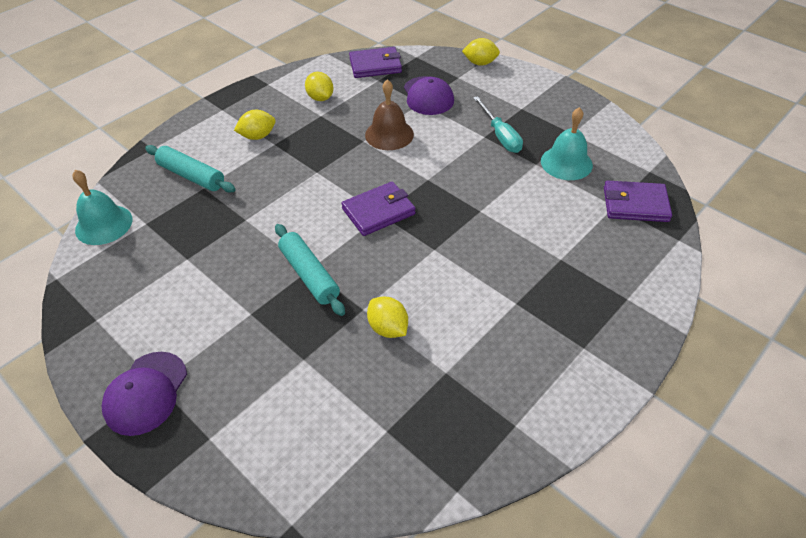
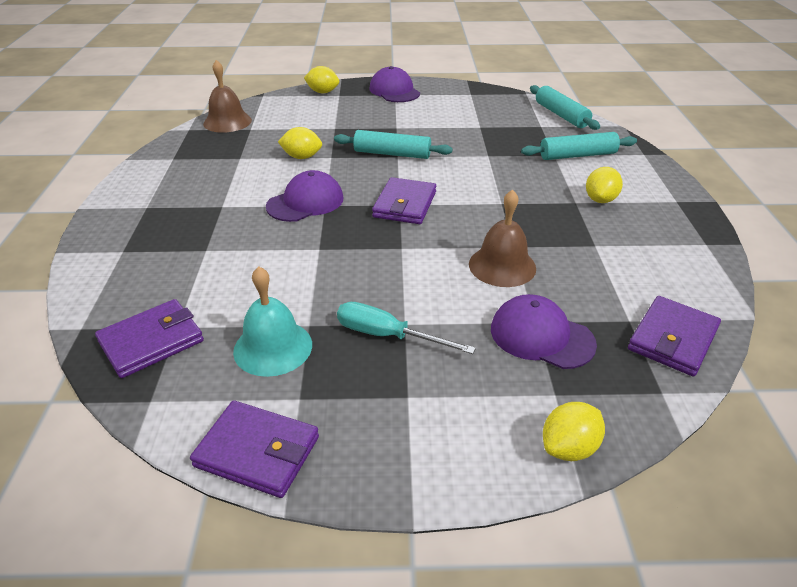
camera: 135 degrees right, 10 degrees down
turquoise bell [72,170,132,245] -> turquoise rolling pin [530,85,600,130]
yellow lemon [305,72,333,101] -> yellow lemon moved to [304,66,339,93]
none -> purple wallet [190,400,319,498]
none -> brown bell [203,60,252,133]
none -> purple cap [266,170,343,222]

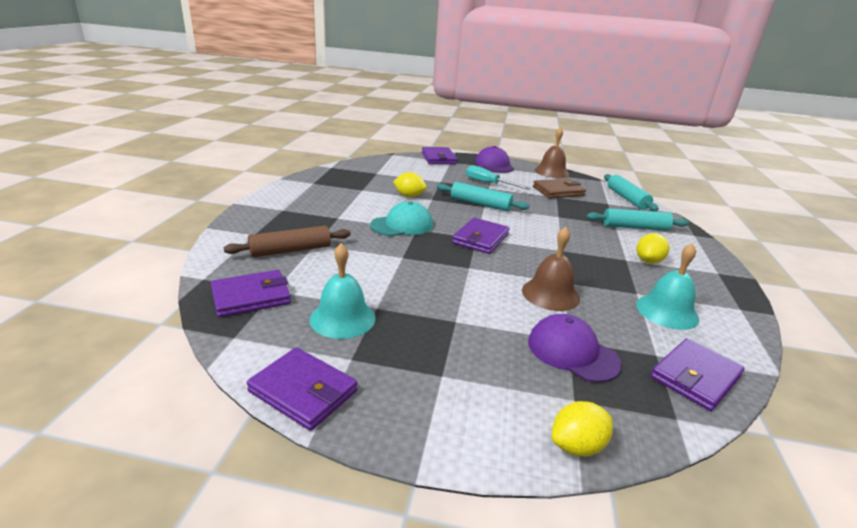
camera: 10 degrees right, 10 degrees down
brown bell [203,60,252,133] -> brown bell moved to [535,127,569,178]
purple cap [266,170,343,222] -> turquoise cap [370,201,433,236]
yellow lemon [304,66,339,93] -> purple wallet [422,147,457,164]
turquoise screwdriver [337,302,476,354] -> turquoise screwdriver moved to [466,166,531,190]
none -> brown rolling pin [224,226,351,257]
none -> brown wallet [533,178,586,199]
none -> turquoise bell [636,243,699,330]

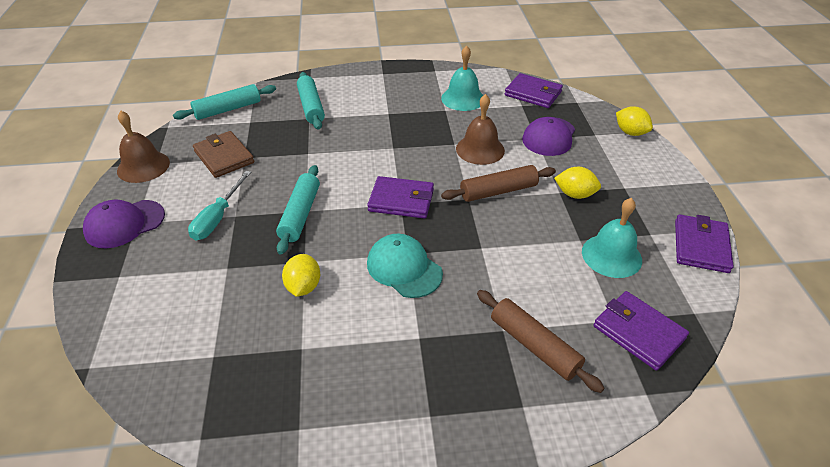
camera: 105 degrees left, 15 degrees up
purple wallet [422,147,457,164] -> none
yellow lemon [637,233,669,264] -> yellow lemon moved to [554,167,601,199]
none -> brown rolling pin [441,165,556,202]

